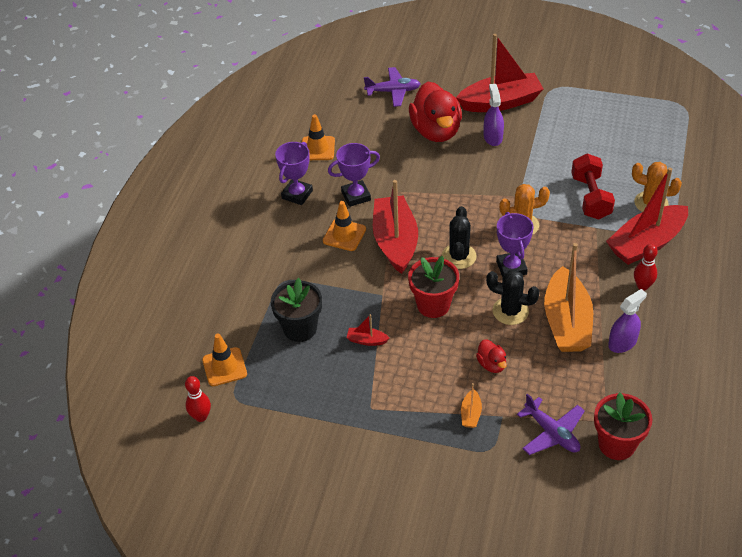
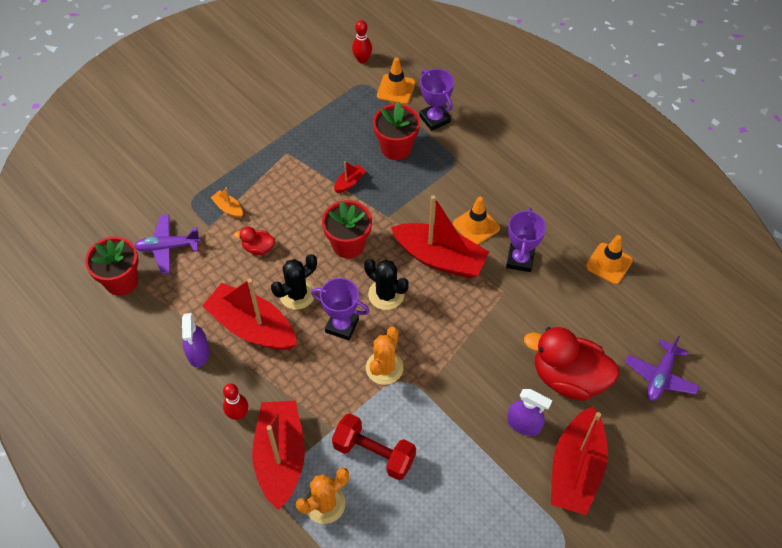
camera: 120 degrees right, 10 degrees up
black flower pot [271,278,322,342] -> red flower pot [373,102,420,160]
purple trophy [275,142,313,205] -> purple trophy moved to [419,69,454,131]
orange boat [544,243,593,352] -> red boat [202,279,297,350]

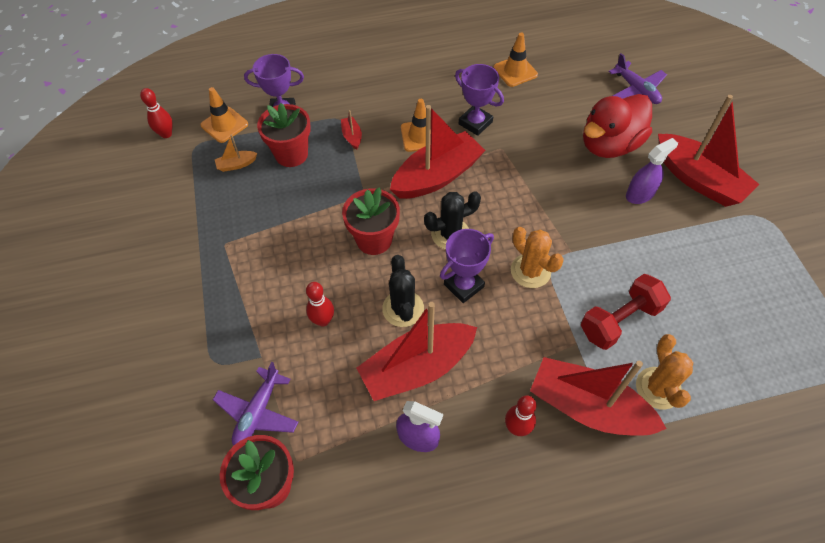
camera: 60 degrees left, 0 degrees up
orange boat [211,187,243,218] -> orange boat moved to [215,134,257,172]
red duck [234,227,275,255] -> red bowling pin [306,282,334,326]
red boat [334,161,366,193] -> red boat moved to [341,110,362,150]

